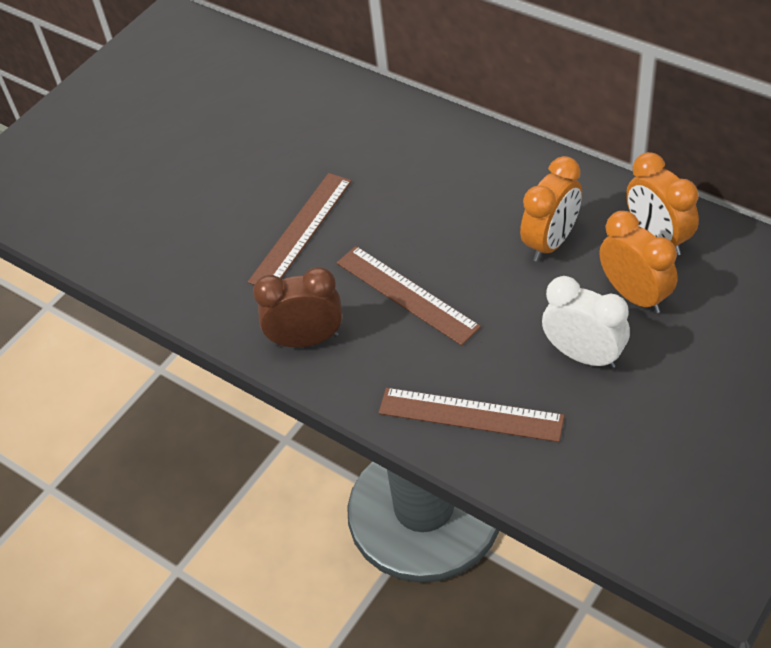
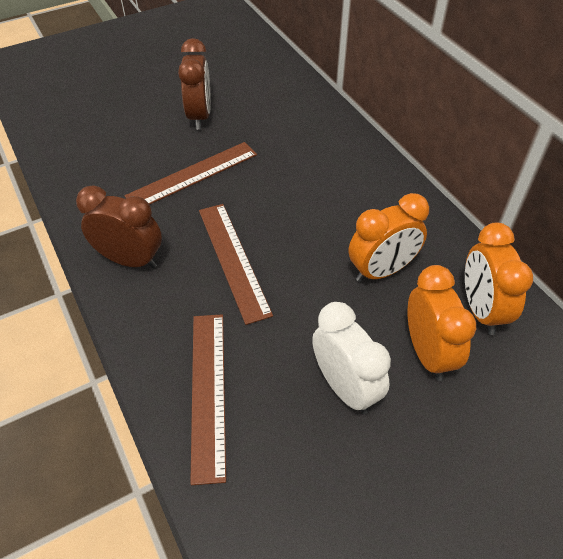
camera: 20 degrees right, 0 degrees up
brown ruler [379,388,565,442] -> brown ruler turned 45 degrees clockwise [190,314,226,485]
none -> brown clock [178,38,211,130]

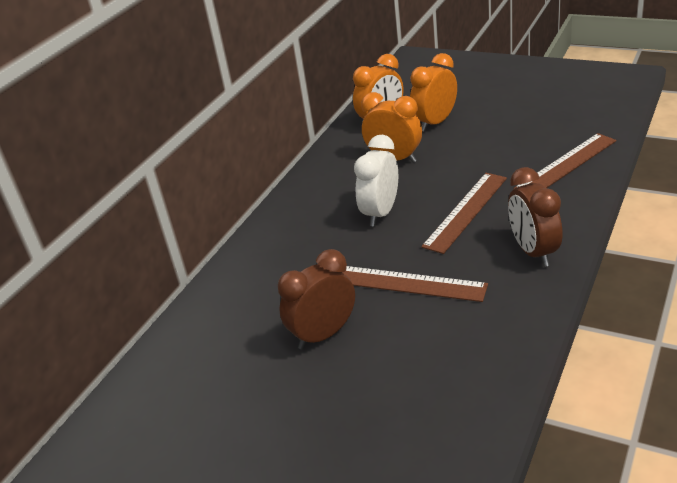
camera: 120 degrees left, 15 degrees down
white clock [312,302,391,414] -> white clock moved to [354,135,398,227]

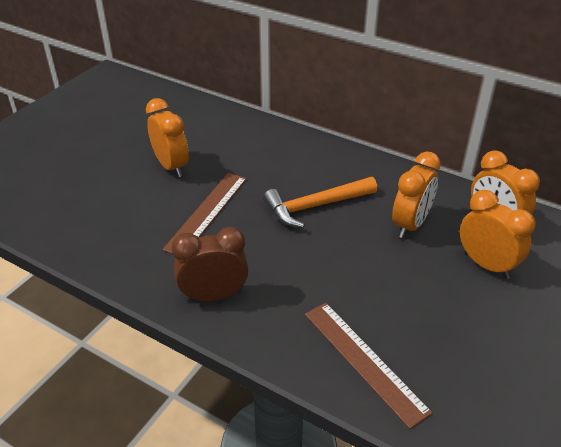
camera: 90 degrees right, 5 degrees up
brown clock [278,249,355,350] -> orange clock [146,98,189,177]
white clock [354,135,398,227] -> orange hammer [263,177,377,228]
brown ruler [421,173,507,254] -> none

